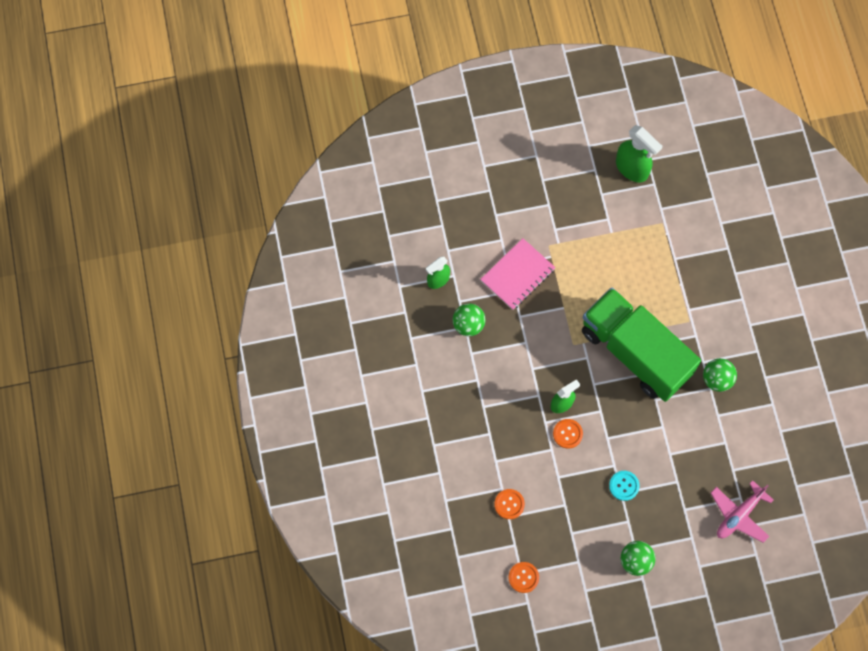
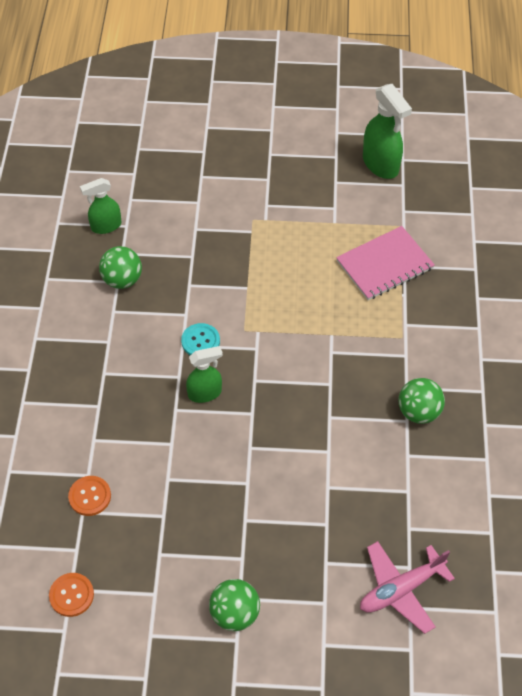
camera: 15 degrees right, 15 degrees down
pink notebook [480,238,556,310] -> pink notebook moved to [336,226,435,300]
orange button [553,419,583,448] -> none
green truck [582,287,701,402] -> none
turquoise button [609,471,640,501] -> turquoise button moved to [181,323,220,355]

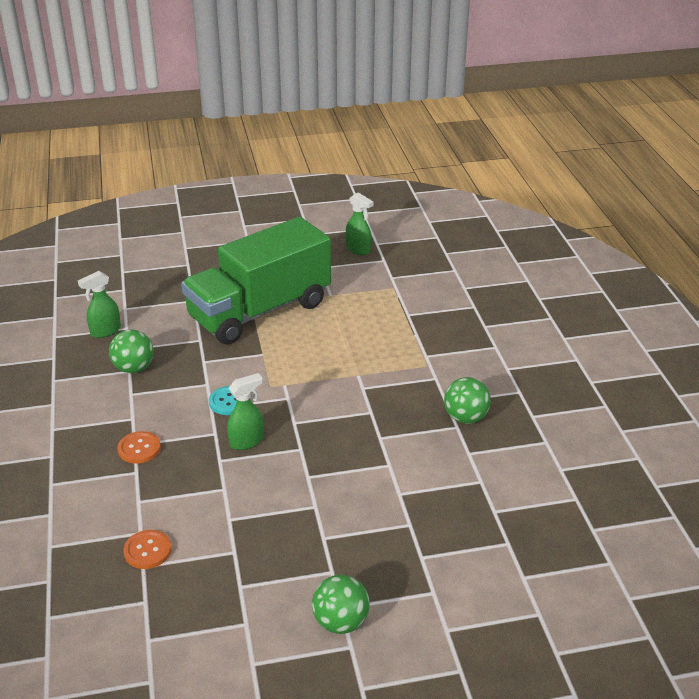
camera: 15 degrees left, 20 degrees down
orange button [49,573,94,617] -> orange button moved to [117,431,161,464]
pink notebook [336,226,435,300] -> none
pink plane [360,541,455,634] -> none
green spray bottle [363,84,412,179] -> green spray bottle [346,192,373,255], size x0.64
none -> green truck [181,217,331,345]

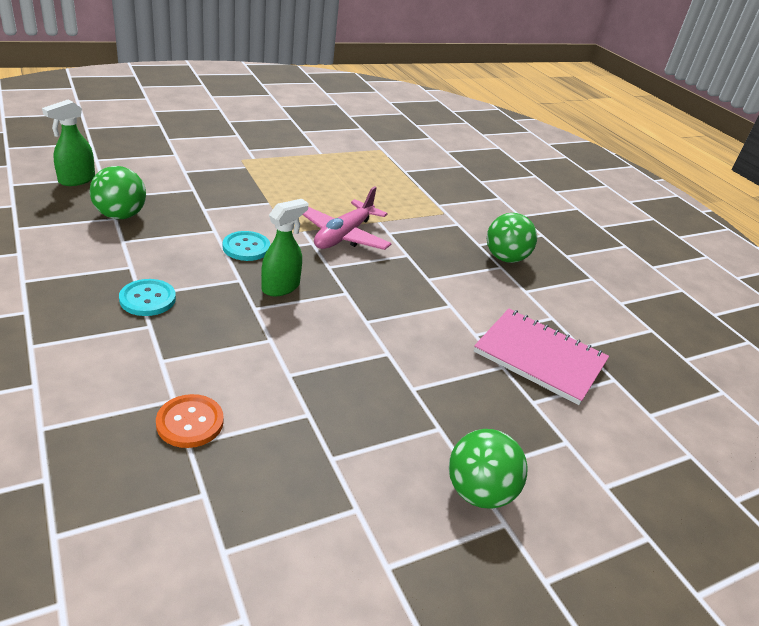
camera: 20 degrees left, 0 degrees up
orange button [117,431,161,464] -> turquoise button [119,279,176,316]
green truck [181,217,331,345] -> none
green spray bottle [346,192,373,255] -> none
none -> pink plane [302,186,392,250]
none -> pink notebook [474,309,609,405]

